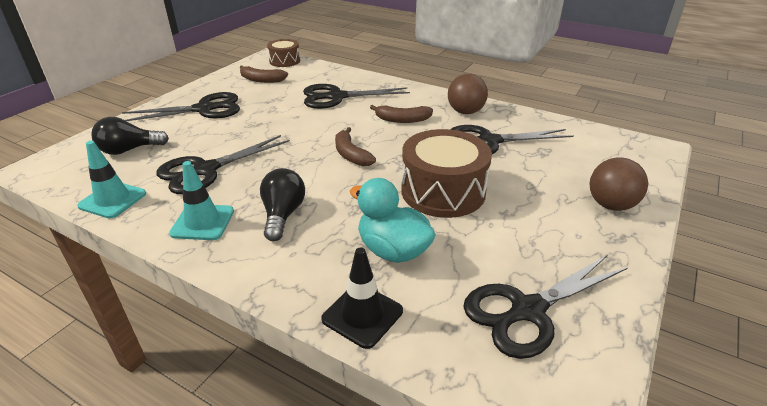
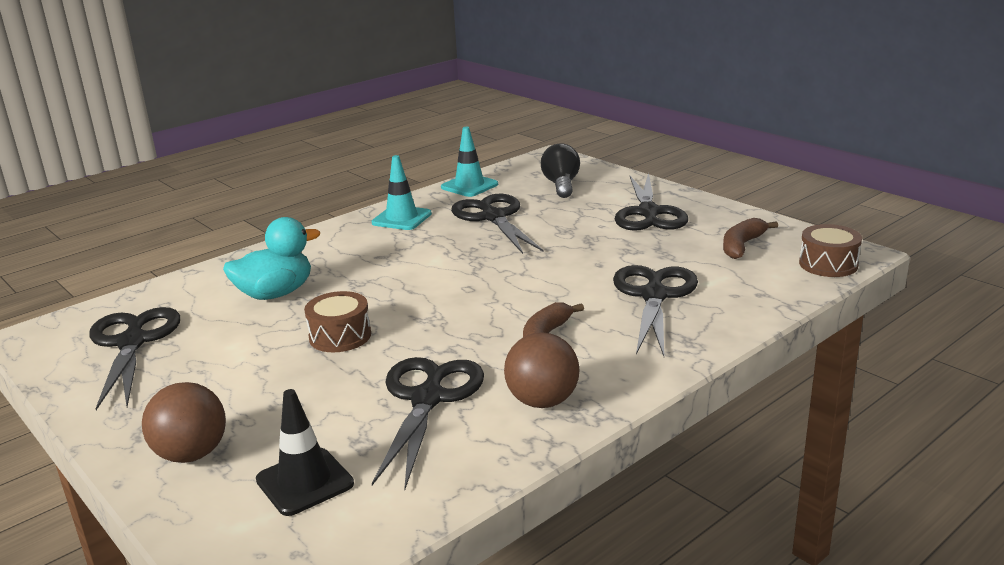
camera: 110 degrees right, 10 degrees down
black light bulb [260,168,305,241] -> none
black traffic cone [321,247,403,349] -> black traffic cone moved to [256,389,354,516]
brown banana [335,127,376,166] -> none
brown drum [401,129,492,218] -> brown drum [304,291,371,352], size x0.57

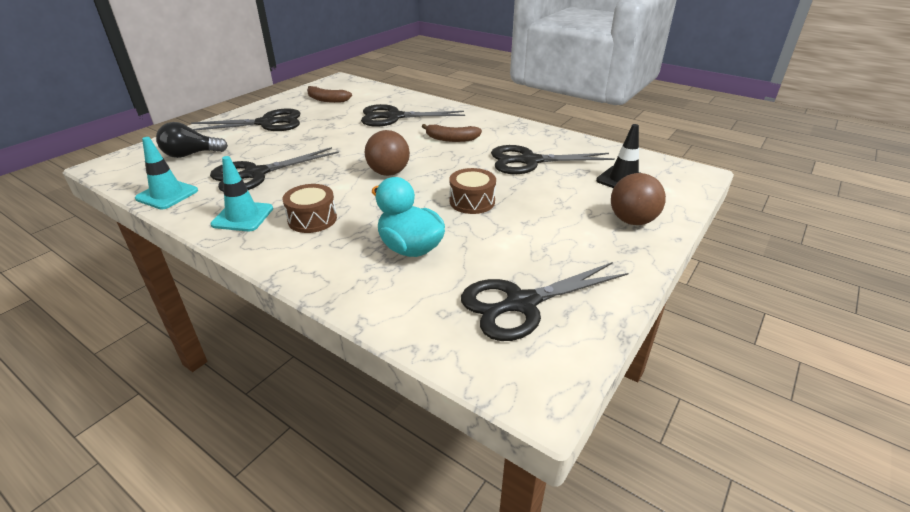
camera: 105 degrees left, 10 degrees up
brown ball [504,332,580,408] -> brown ball moved to [365,130,410,176]
brown drum [799,224,862,277] -> brown drum moved to [283,184,337,233]

